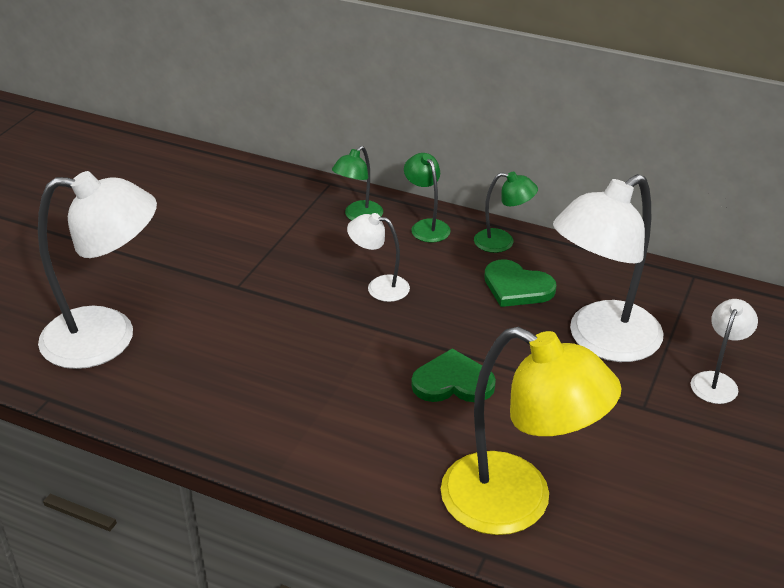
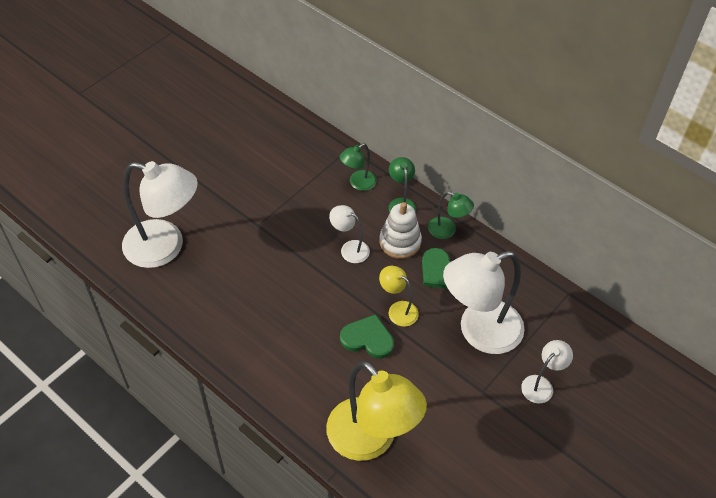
camera: 15 degrees right, 15 degrees up
none -> yellow lamp [379,266,419,327]
none -> white stacking toy [380,202,422,259]

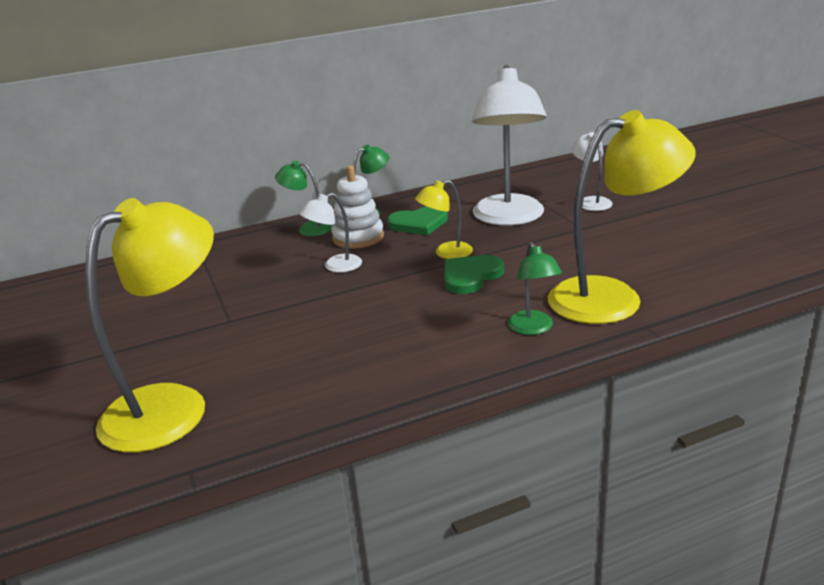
camera: 60 degrees left, 25 degrees down
white lamp [122,161,198,268] -> yellow lamp [85,198,214,453]
green lamp [340,143,377,191] -> green lamp moved to [508,242,562,335]

